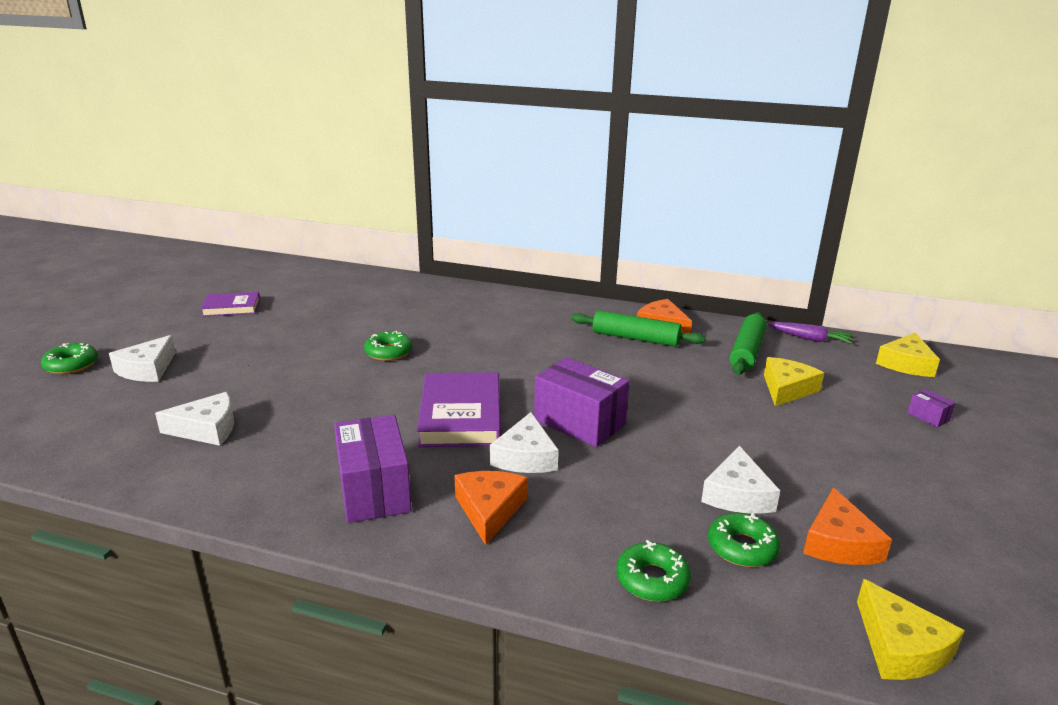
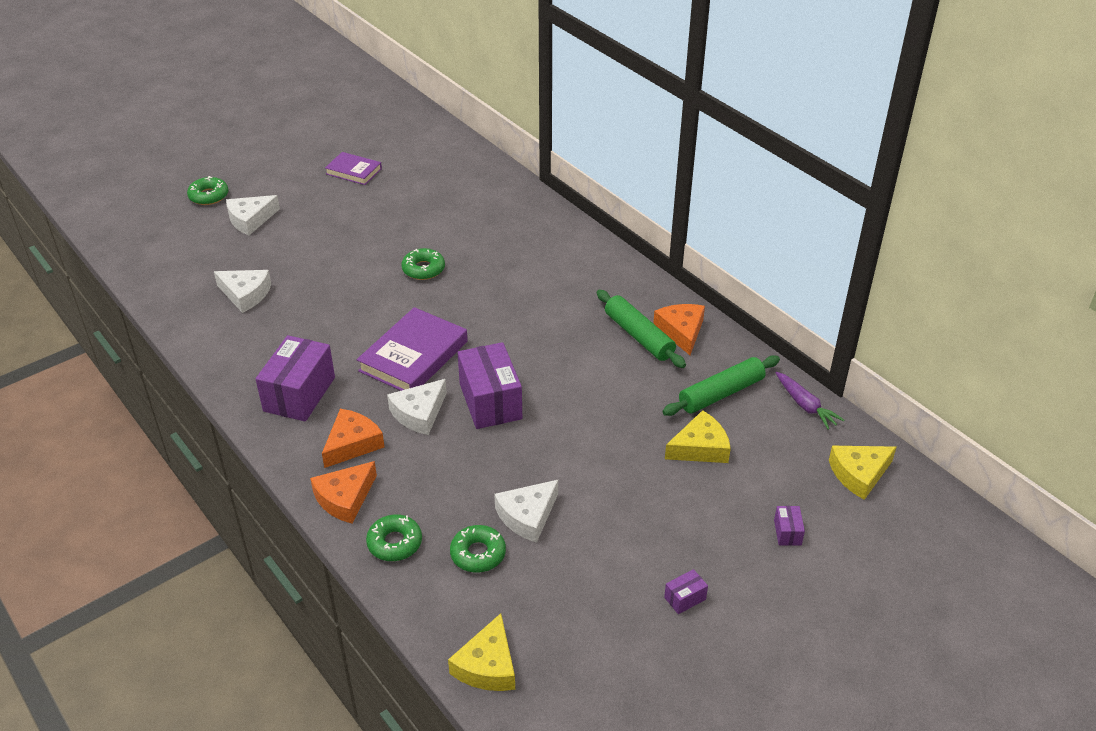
camera: 35 degrees right, 15 degrees up
orange cheese [803,487,892,565] -> orange cheese moved to [310,461,377,524]
none -> purple box [664,569,708,614]

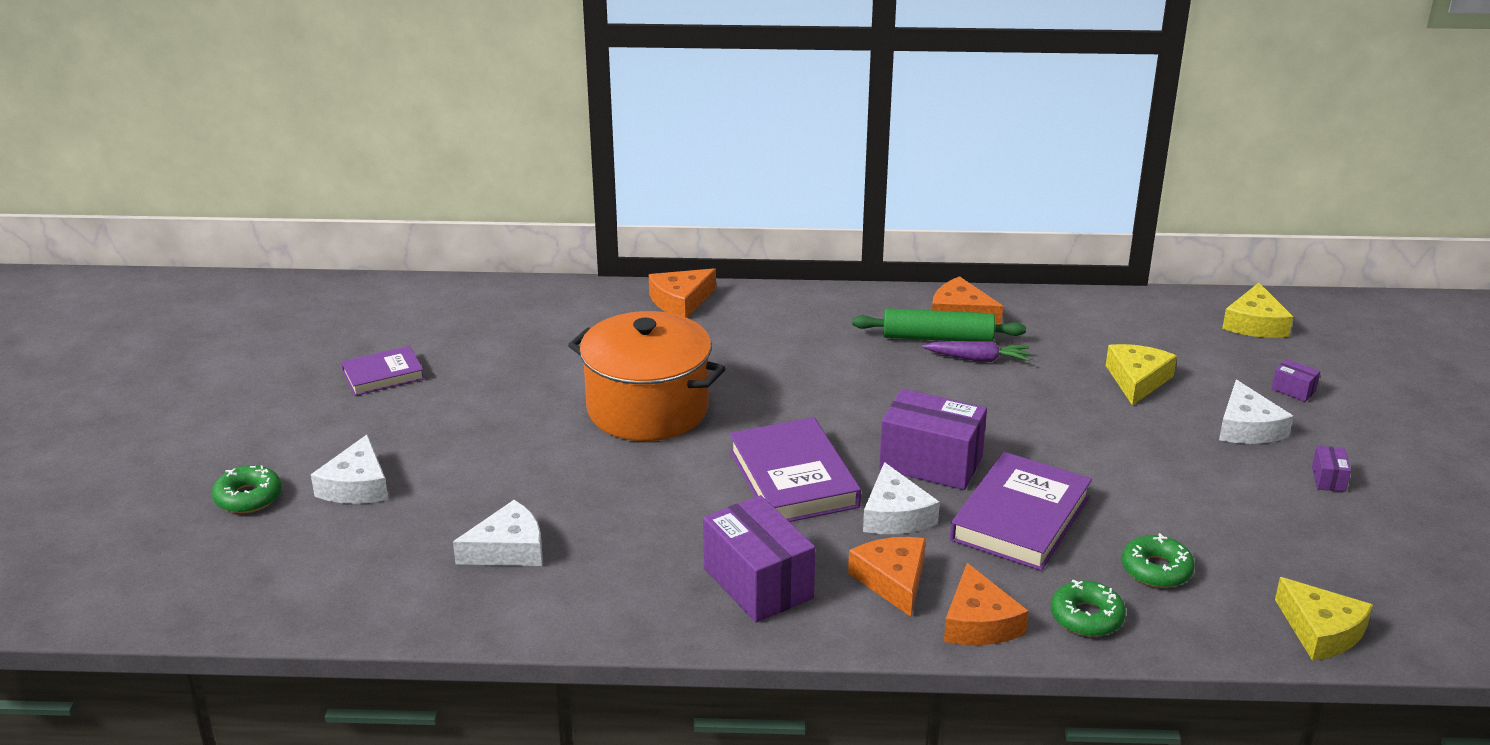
camera: 50 degrees left, 10 degrees down
green donut [401,248,445,280] -> orange pot [568,311,726,441]
white cheese [494,480,558,543] -> white cheese moved to [1219,380,1293,444]
green rolling pin [662,355,780,416] -> none
purple carrot [775,372,844,430] -> purple carrot moved to [922,341,1030,362]
none -> orange cheese [649,268,716,318]
none -> purple book [950,452,1092,571]

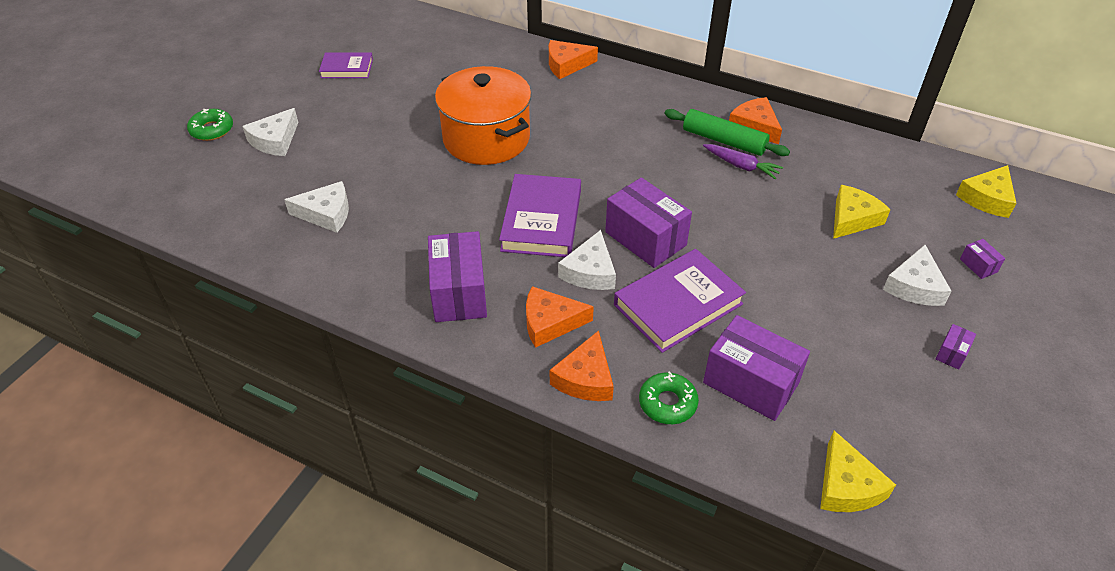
camera: 25 degrees right, 15 degrees up
orange cheese [848,537,926,617] -> orange cheese turned 105 degrees counterclockwise [526,286,594,348]
green donut [1122,533,1195,588] -> purple box [703,315,810,421]

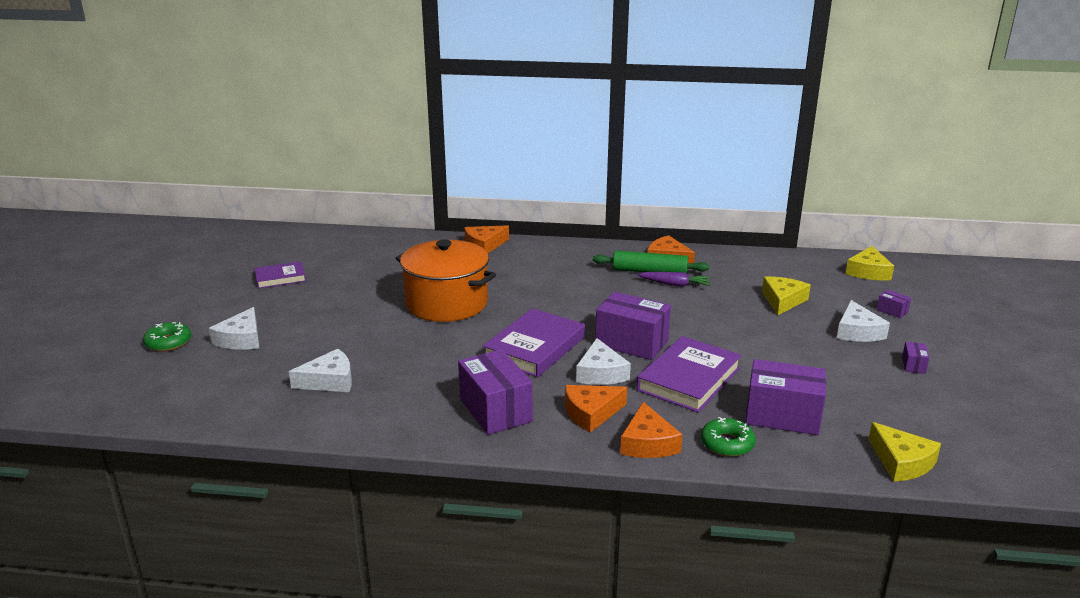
camera: 20 degrees left, 20 degrees down
purple book [499,174,581,257] -> purple book turned 45 degrees clockwise [483,308,585,377]

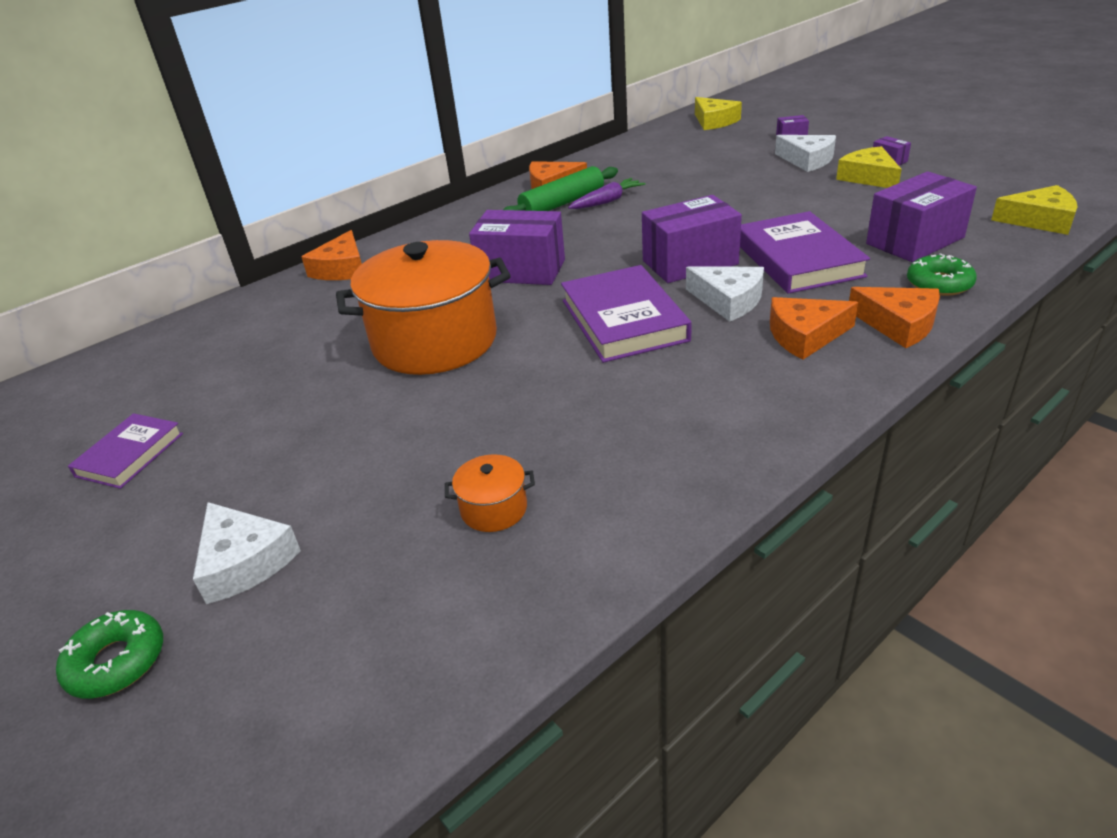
camera: 45 degrees left, 10 degrees up
white cheese [289,349,352,392] -> orange pot [445,454,535,532]
purple box [458,349,533,435] -> purple box moved to [469,210,565,285]
orange cheese [565,385,627,433] -> orange cheese turned 60 degrees clockwise [770,297,858,360]
yellow cheese [762,277,811,315] -> yellow cheese moved to [836,146,902,188]

